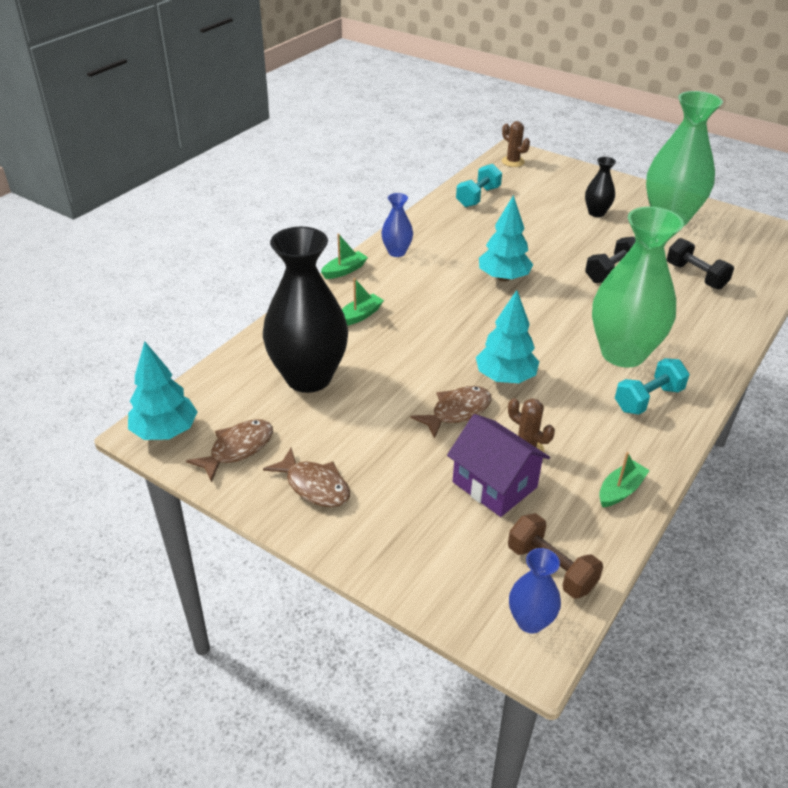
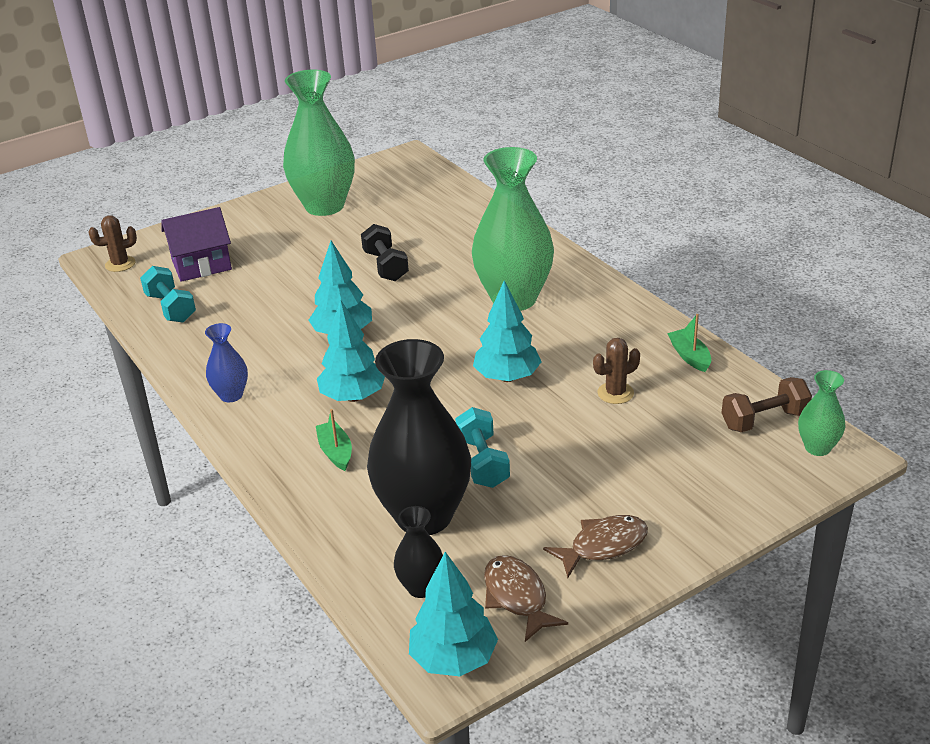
camera: 65 degrees left, 5 degrees down
green boat [321,234,368,279] -> none
brown fish [411,386,492,439] -> none
purple house [447,414,550,517] -> purple house moved to [161,207,232,282]
blue vase [509,548,561,633] -> green vase [798,370,846,456]
black vase [585,156,616,217] -> black vase moved to [394,506,443,598]
turquoise dumbbell [615,358,690,415] -> turquoise dumbbell moved to [455,407,510,488]
black dumbbell [667,238,734,290] -> none
none -> turquoise tree [317,300,385,402]

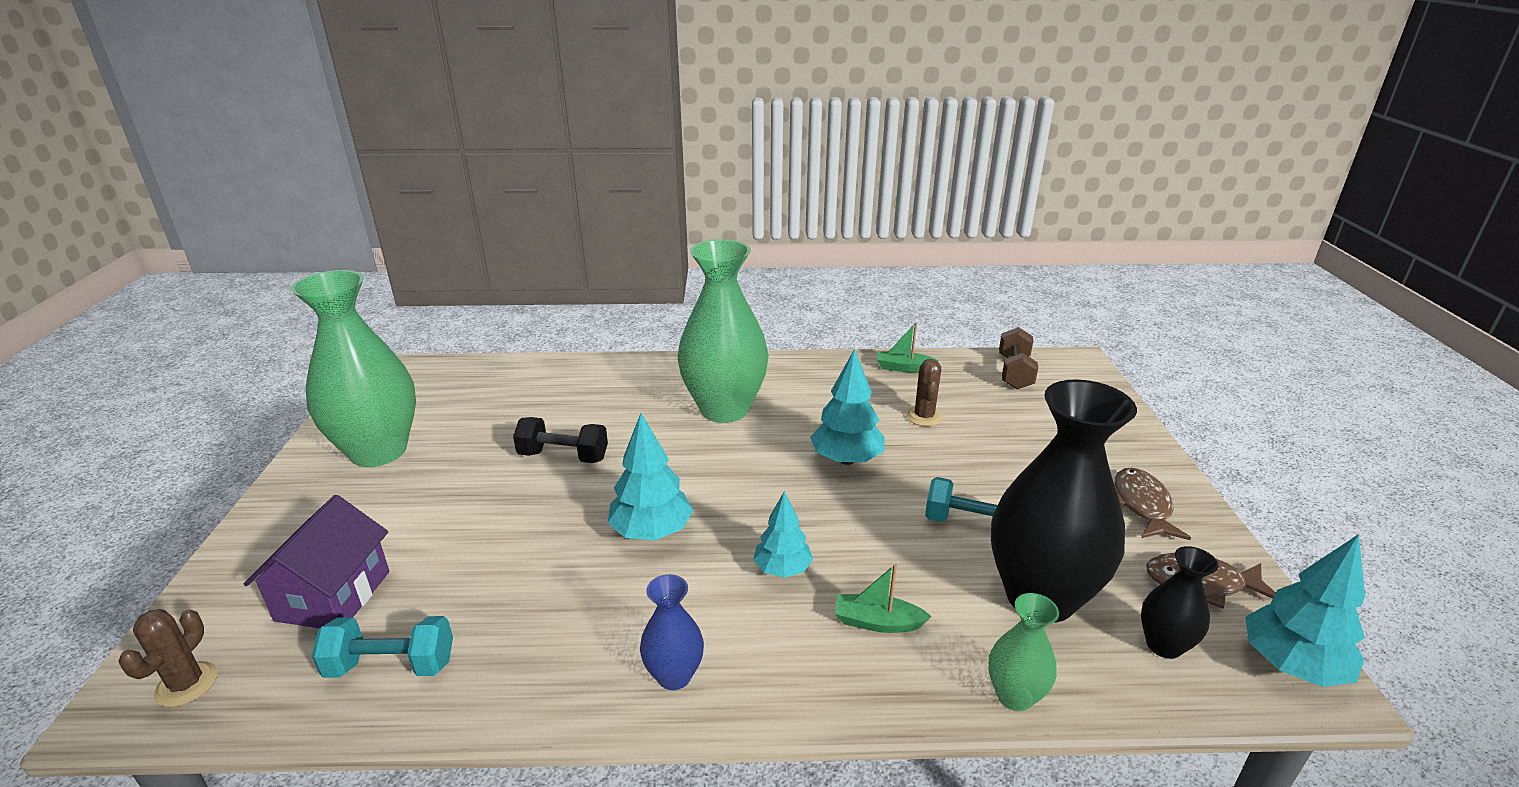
camera: 60 degrees left, 5 degrees down
turquoise tree [317,300,385,402] -> turquoise tree [753,491,813,578], size x0.66
green vase [798,370,846,456] -> green vase moved to [988,593,1059,711]

